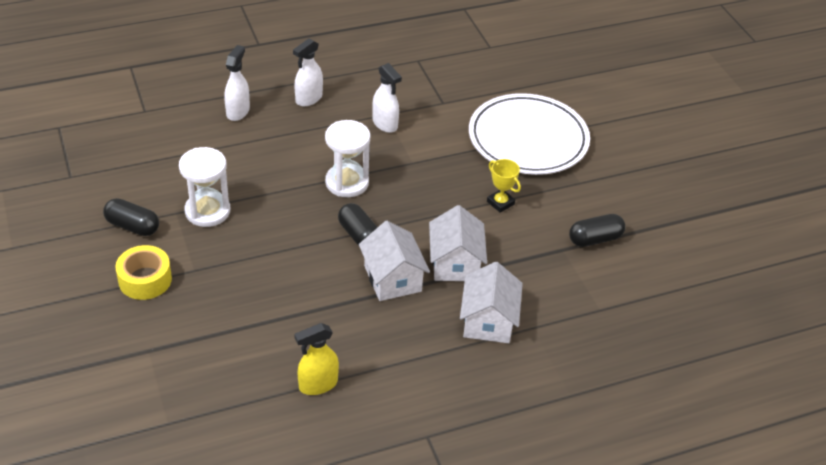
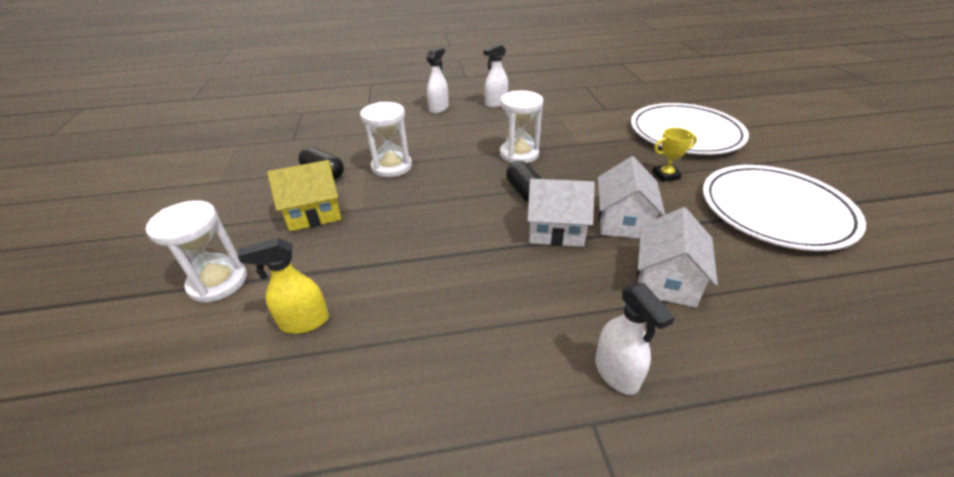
camera: 15 degrees right, 5 degrees down
yellow tape [115,245,172,300] -> yellow house [267,160,341,231]
yellow spray bottle [294,323,339,395] -> yellow spray bottle moved to [237,238,329,334]
white house [359,221,430,301] -> white house turned 75 degrees counterclockwise [527,179,595,247]
white spray bottle [373,63,402,133] -> white spray bottle moved to [595,283,675,395]
yellow trophy [487,159,521,213] -> yellow trophy turned 75 degrees counterclockwise [652,128,697,182]
black capsule [569,214,625,247] -> white plate [703,165,866,251]
none -> white hourglass [146,200,247,303]

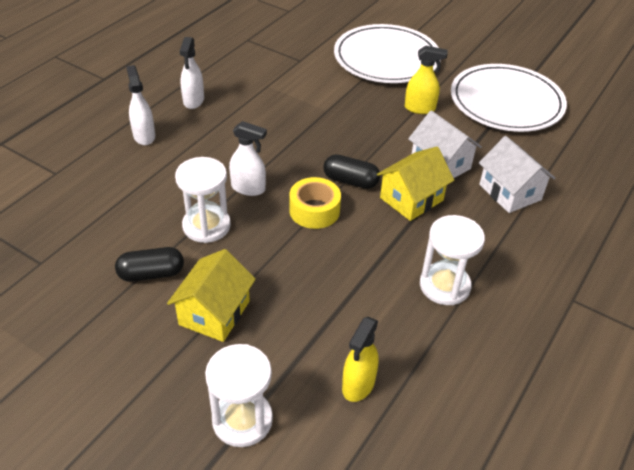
camera: 50 degrees left, 5 degrees up
white hourglass [500,90,543,163] -> white hourglass moved to [420,215,485,305]
white house [527,179,595,247] -> yellow house [377,147,454,221]
white spray bottle [595,283,675,395] -> white spray bottle moved to [229,121,267,196]
yellow trophy [652,128,697,182] -> yellow spray bottle [405,45,448,114]
none -> yellow tape [289,177,341,229]

